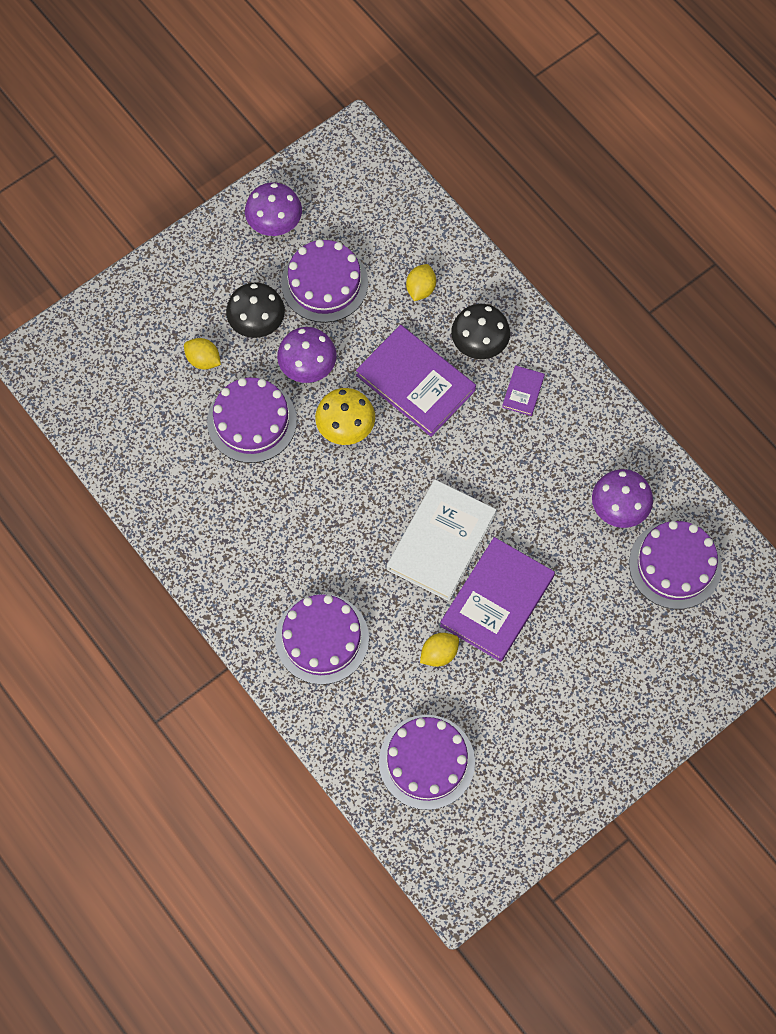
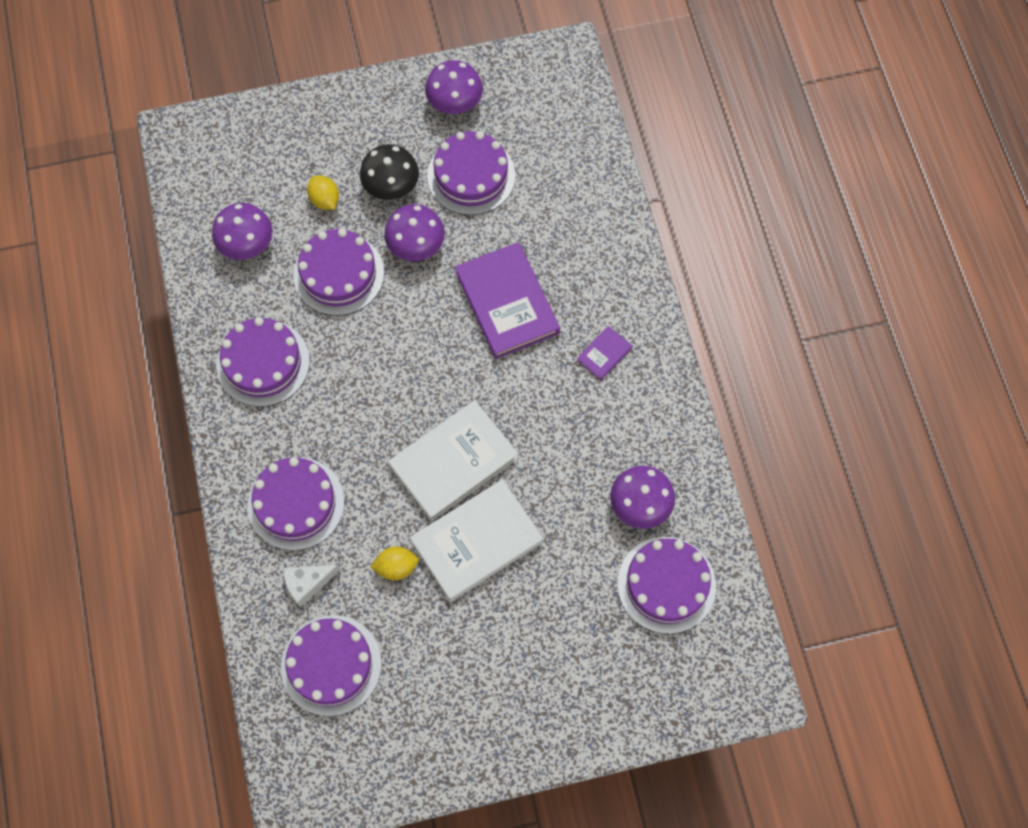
camera: 25 degrees right, 0 degrees up
yellow mushroom [315,388,375,445] -> none
yellow lemon [406,264,436,301] -> none
purple book [440,537,555,662] -> white book [410,479,543,602]
black mushroom [451,304,510,359] -> none
none -> purple mushroom [212,203,273,260]
none -> purple cake [216,317,310,407]
none -> white cheese [283,565,341,608]

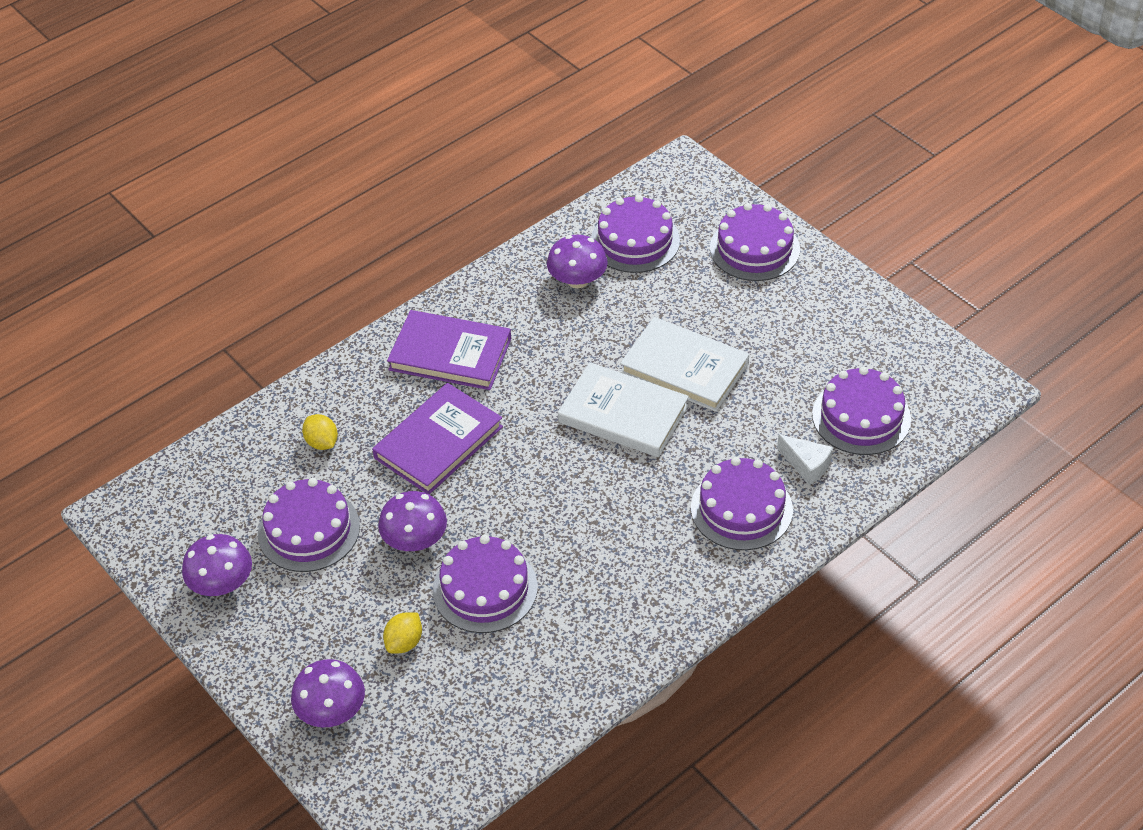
camera: 115 degrees left, 20 degrees down
purple mushroom [212,203,273,260] -> purple mushroom moved to [291,659,365,727]
purple cake [216,317,310,407] -> purple cake moved to [710,203,800,281]
black mushroom [360,144,419,200] -> none
yellow lemon [370,547,419,580] -> yellow lemon moved to [302,414,338,450]
purple book [577,326,632,380] -> purple book [387,310,511,390], size x2.20

